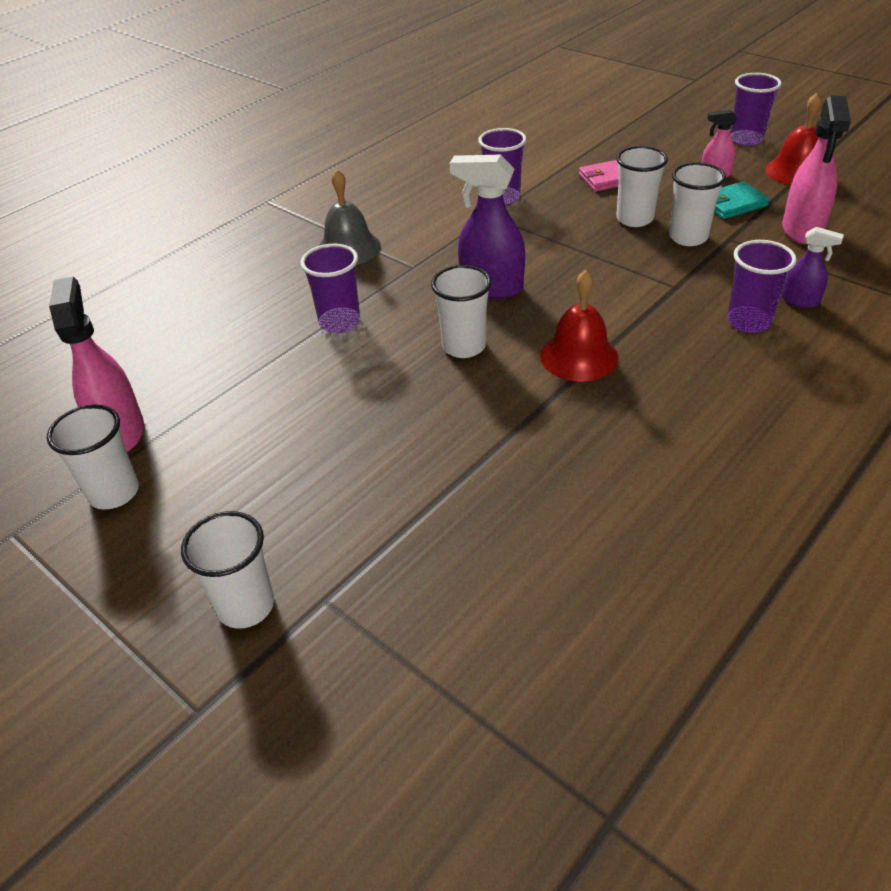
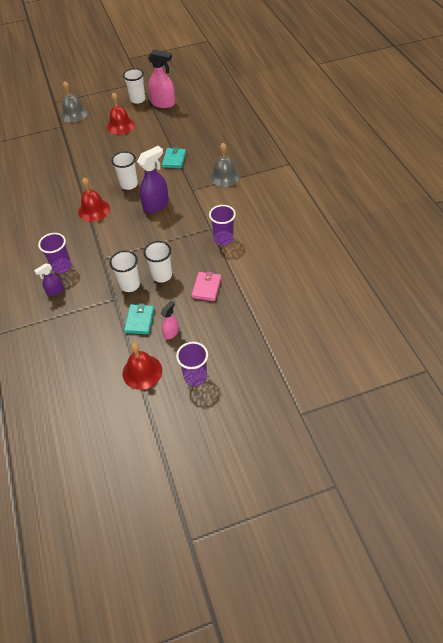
camera: 120 degrees right, 10 degrees up
white cup [181,511,274,629] -> grey bell [61,81,88,123]
purple cup [300,244,360,333] -> turquoise wallet [162,147,186,169]
pink spray bottle [782,96,851,244] -> none
none -> red bell [107,92,135,134]

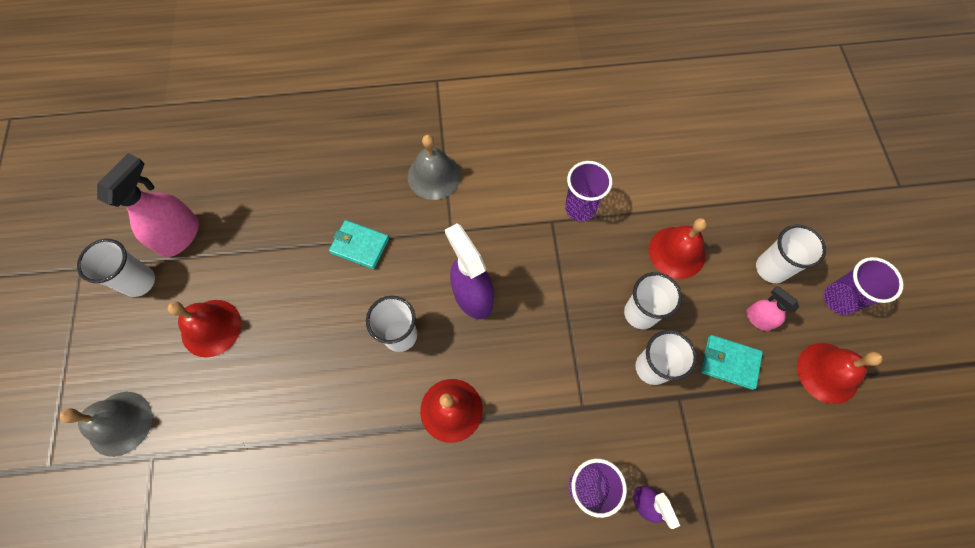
camera: 80 degrees left, 15 degrees up
pink wallet [191,271,221,301] -> red bell [649,218,707,279]
none -> white cup [756,225,826,283]

